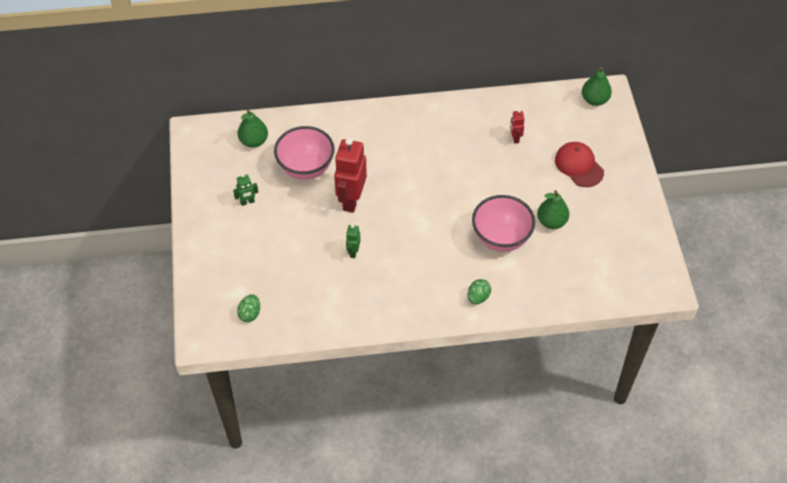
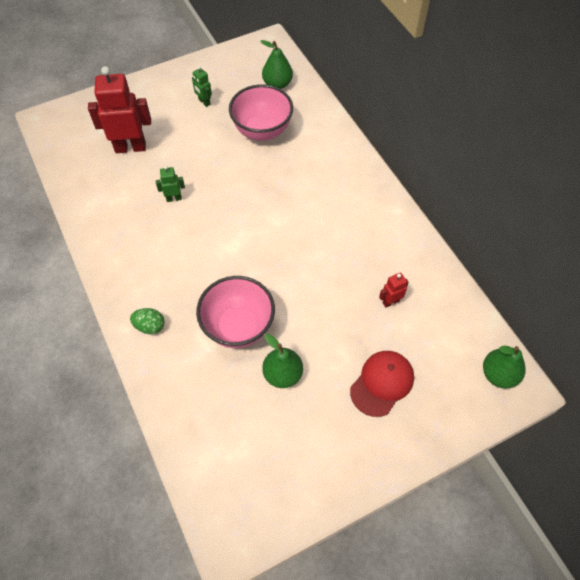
camera: 70 degrees right, 5 degrees up
green egg [237,294,260,322] -> none
red robot [334,138,367,213] -> red robot moved to [88,66,151,153]

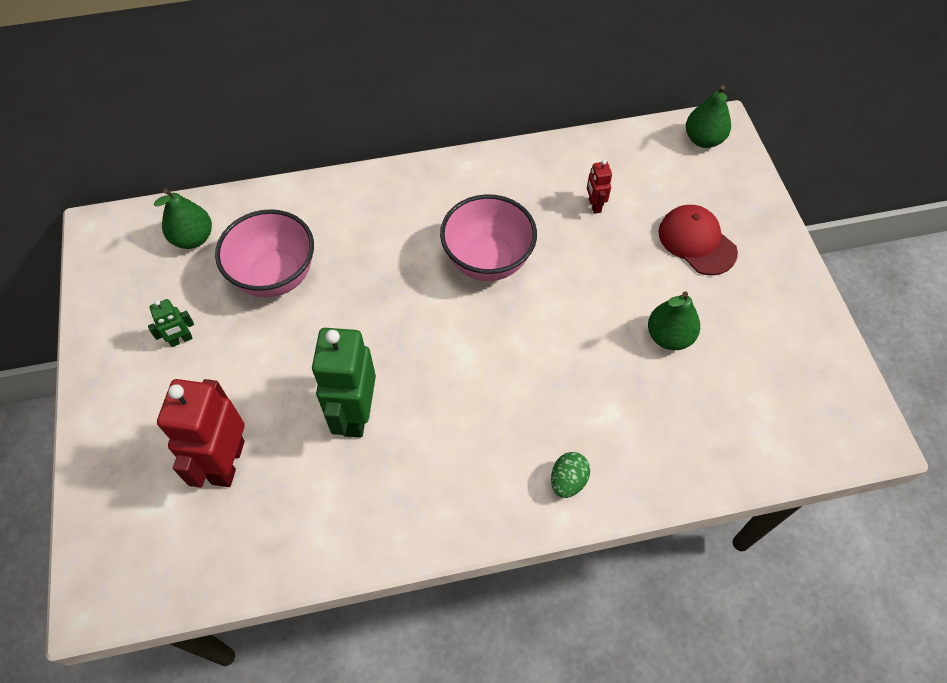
camera: 75 degrees left, 0 degrees up
green robot [156,166,185,202] -> green robot [312,328,376,438], size x2.14
pink bowl [196,276,275,348] -> pink bowl moved to [440,194,537,281]

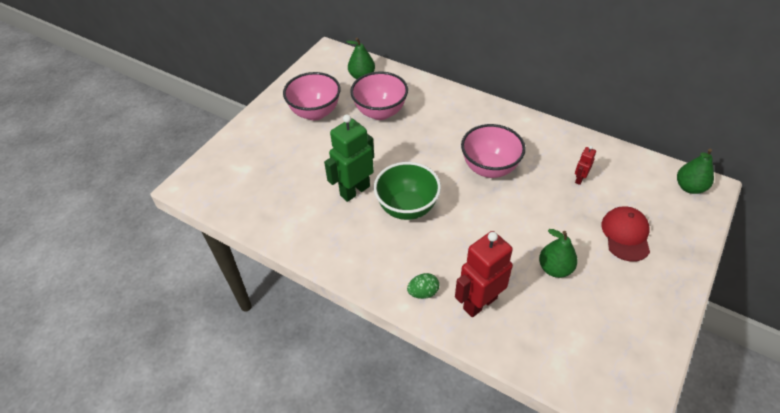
camera: 45 degrees right, 10 degrees down
green robot [148,299,194,347] -> pink bowl [283,72,341,120]
red robot [157,379,245,488] -> red robot moved to [455,231,513,317]
none -> green bowl [374,162,441,220]

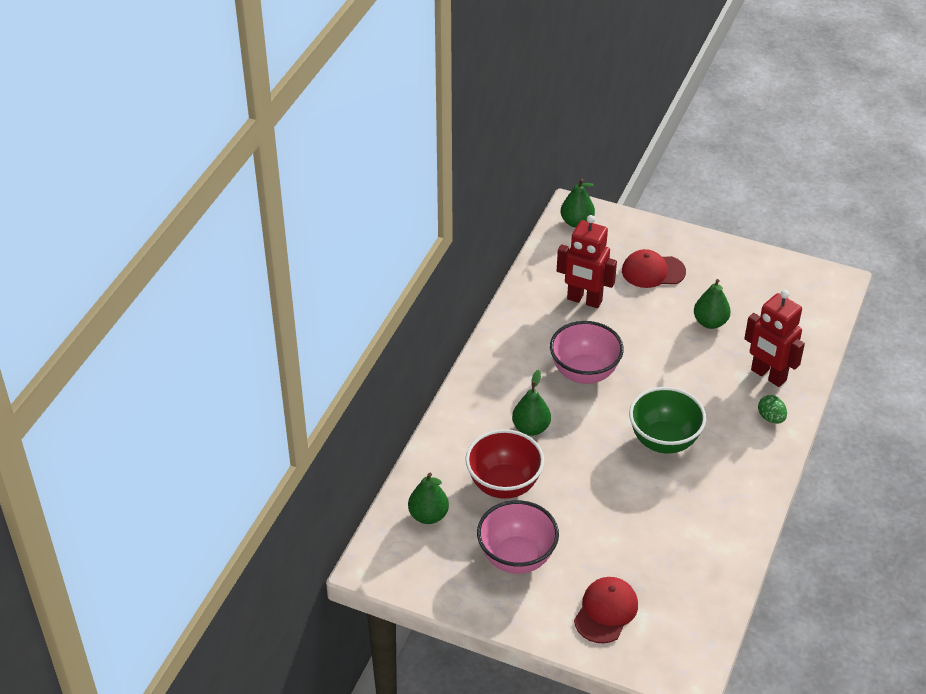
camera: 100 degrees left, 5 degrees down
green robot [324,114,374,202] -> none
pink bowl [350,72,408,120] -> red bowl [466,429,544,499]
red robot [575,146,596,185] -> red robot [557,215,617,308], size x2.14
none -> green pear [512,370,551,436]
none -> red cap [574,577,638,643]

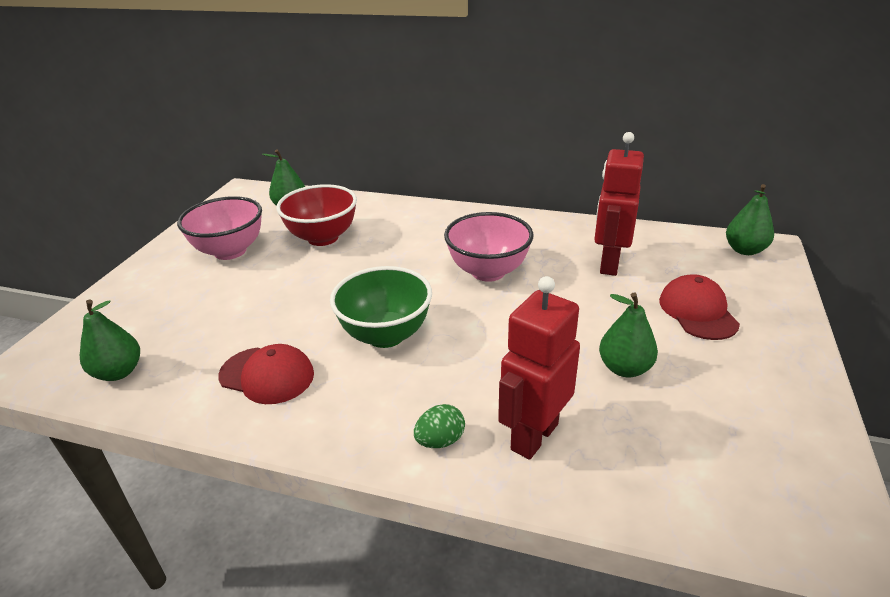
camera: 85 degrees right, 10 degrees down
green pear [512,370,551,436] -> green pear moved to [80,300,140,381]
red cap [574,577,638,643] -> red cap moved to [218,344,314,404]

